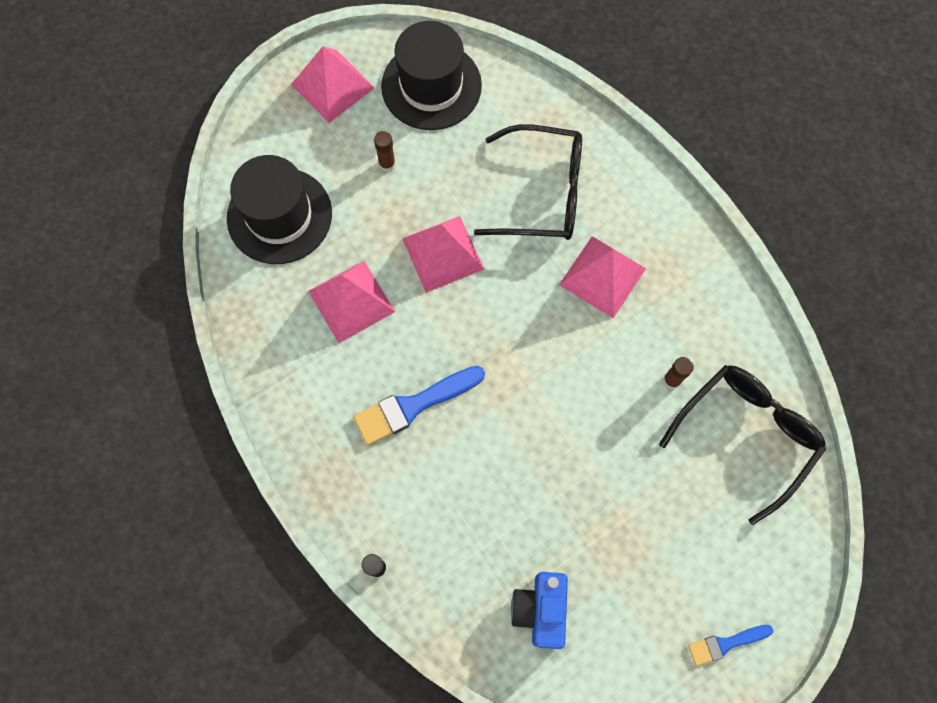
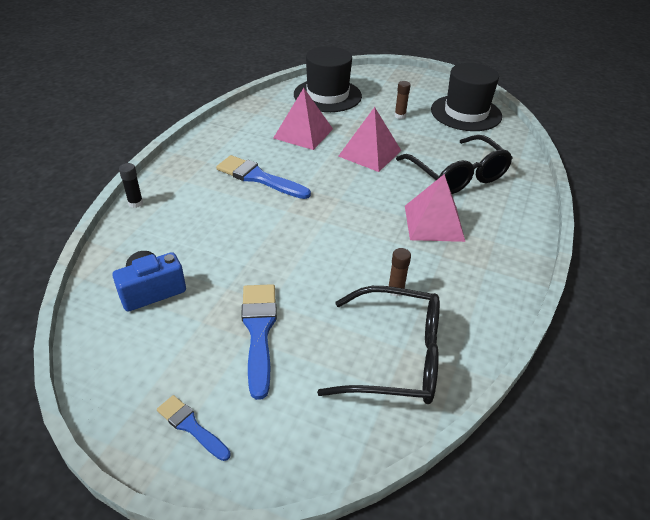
camera: 55 degrees right, 30 degrees down
pink pyramid [291,46,374,123] -> none
none -> blue brush [241,284,277,400]

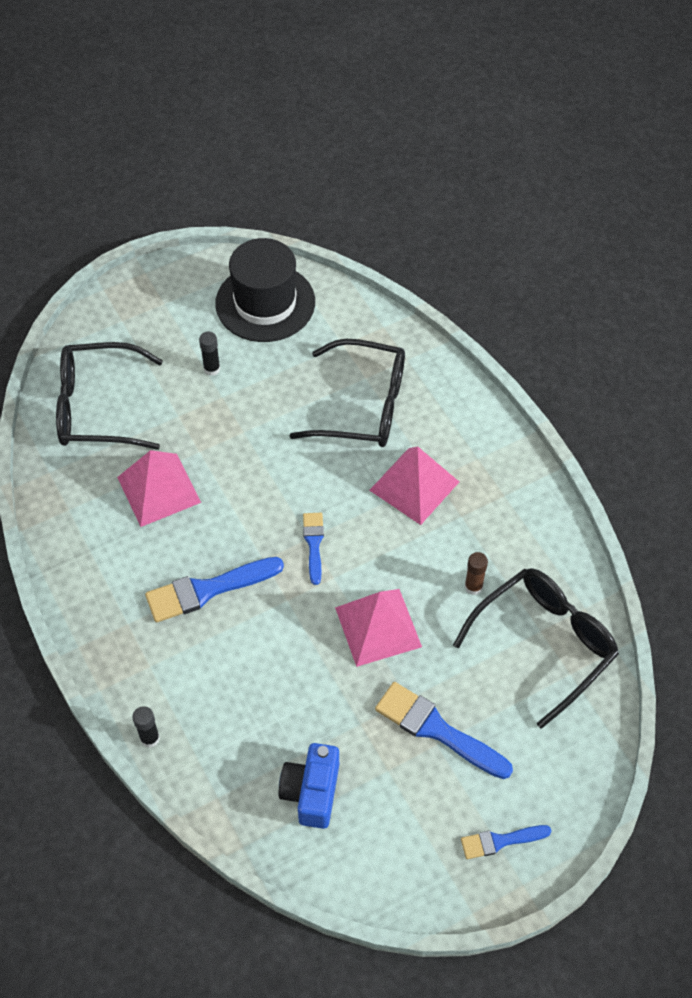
camera: 50 degrees left, 15 degrees up
black hat [294,46,362,112] -> black glasses [56,342,163,450]
pink pyramid [338,107,401,172] -> pink pyramid moved to [335,589,422,667]
brown glue stick [394,81,411,119] -> black glue stick [199,332,220,376]
none -> blue brush [303,513,324,585]

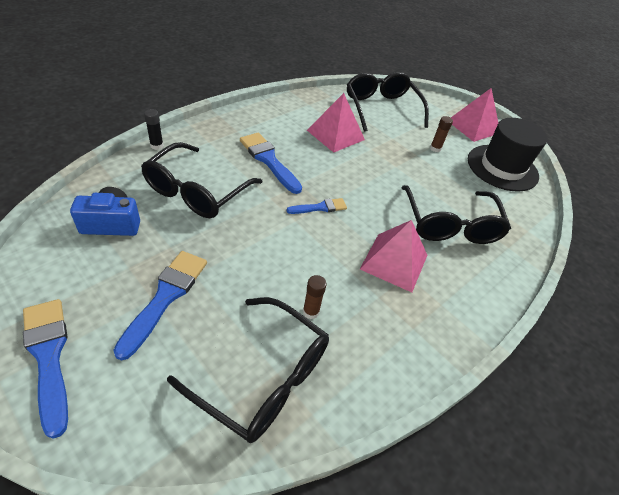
camera: 70 degrees right, 10 degrees down
black glue stick [199,332,220,376] -> brown glue stick [430,116,453,152]
pink pyramid [335,589,422,667] -> pink pyramid moved to [451,88,498,142]
blue brush [461,825,551,859] -> blue brush [23,299,68,439], size x1.71
none -> black glasses [141,142,263,218]

